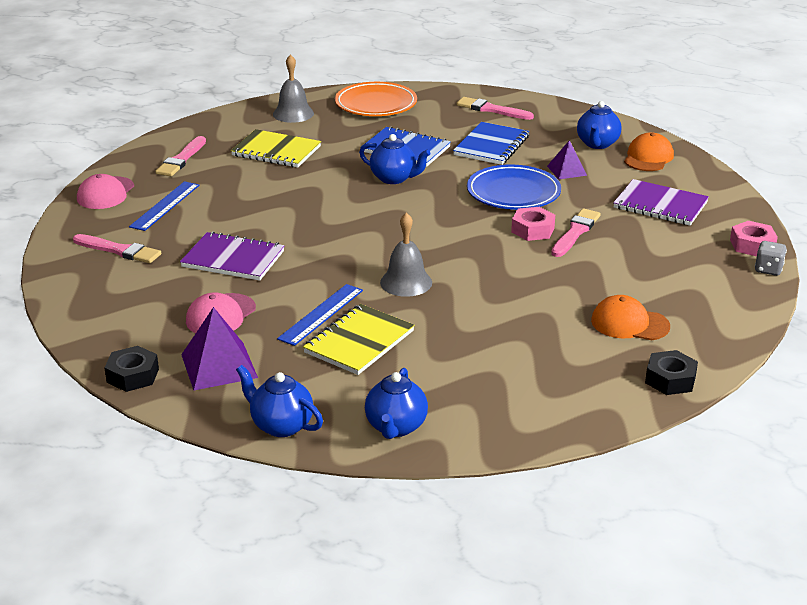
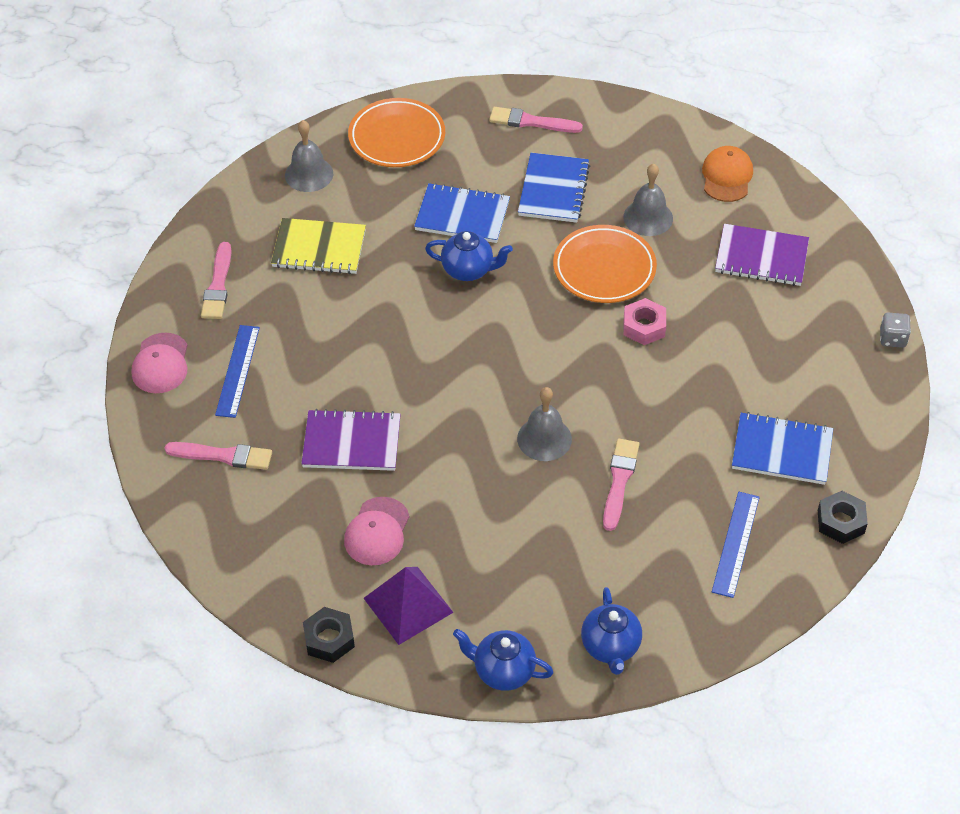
camera: 15 degrees left, 20 degrees up
blue ruler [277,284,363,346] -> blue ruler moved to [712,492,760,598]
yellow notebook [303,304,415,375] -> none
blue plate [467,165,561,210] -> orange plate [553,225,657,303]
purple pyramid [547,140,587,179] -> grey bell [623,164,673,236]
pink brush [551,208,600,257] -> pink brush moved to [603,439,640,531]
blue teapot [577,101,621,149] -> none
orange cap [591,295,670,340] -> blue notebook [732,412,833,485]
pink nut [730,221,778,256] -> none

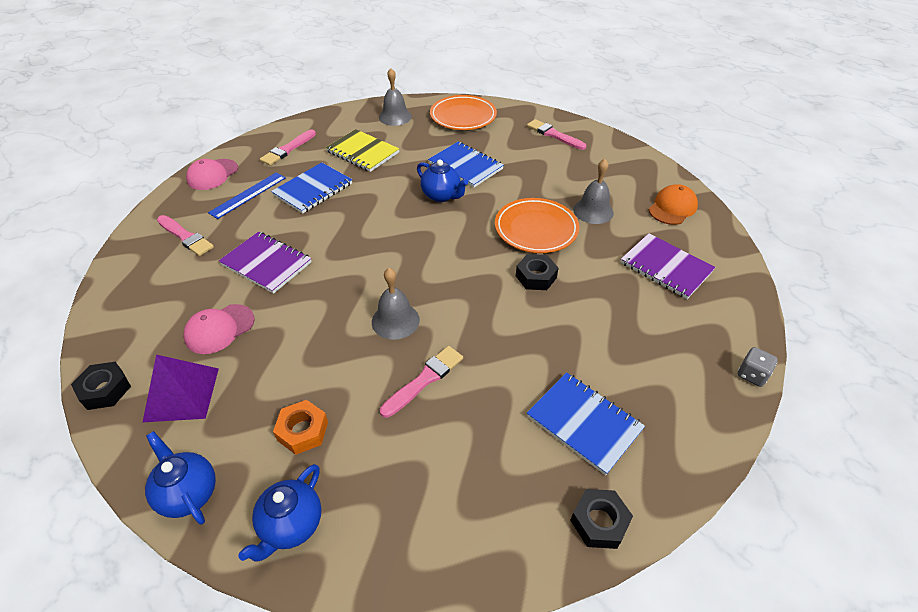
camera: 30 degrees right, 5 degrees down
blue notebook [518,153,590,223] -> blue notebook moved to [271,162,352,214]
pink nut [623,298,666,345] -> black nut [516,254,558,290]
blue ruler [712,492,760,598] -> none
none -> orange nut [273,400,328,455]

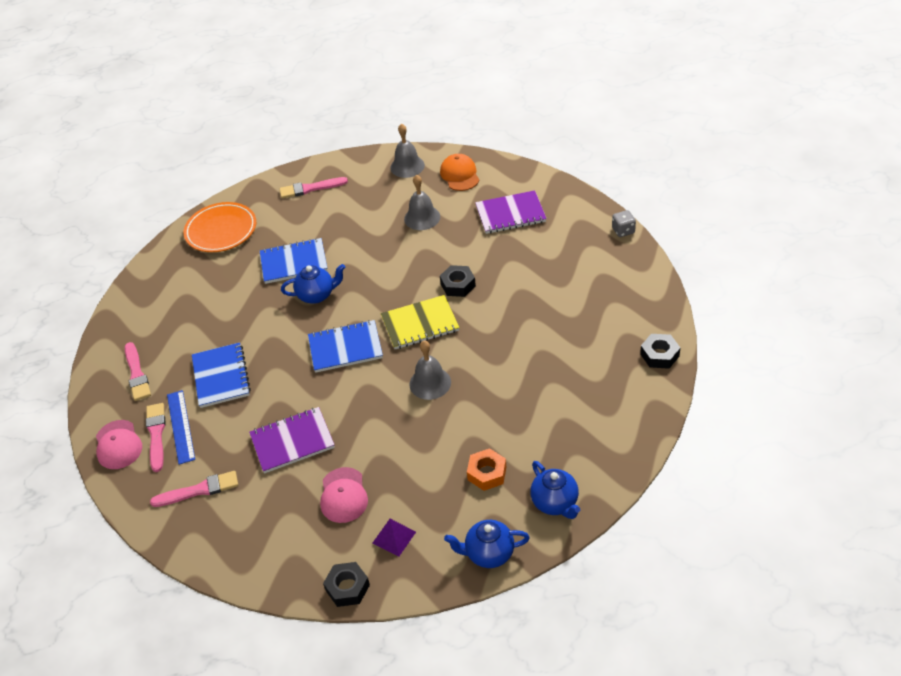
camera: 50 degrees left, 0 degrees up
purple pyramid [142,355,219,423] -> purple pyramid [372,519,416,557], size x0.61
yellow notebook [325,129,399,172] -> yellow notebook moved to [381,295,460,349]
grey bell [379,68,412,126] -> grey bell moved to [390,123,425,178]
pink brush [380,346,463,418] -> pink brush moved to [146,403,165,472]
orange plate [495,198,579,253] -> none
blue notebook [527,372,645,475] -> blue notebook moved to [308,320,383,373]

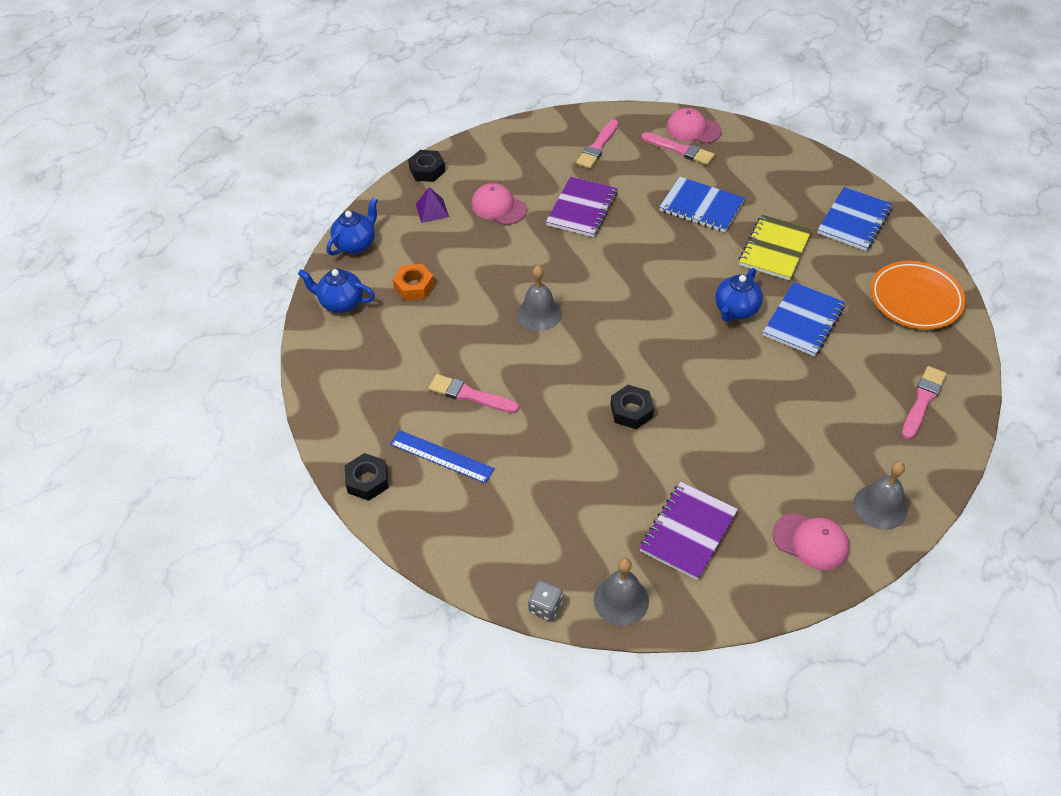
camera: 130 degrees right, 5 degrees up
pink brush [125,342,151,401] -> pink brush moved to [429,374,519,413]
blue ruler [167,390,195,465] -> blue ruler moved to [390,430,495,484]
blue notebook [308,320,383,373] -> blue notebook moved to [817,187,893,251]
yellow notebook [381,295,460,349] -> yellow notebook moved to [739,215,812,280]
grey bell [404,175,440,230] -> grey bell moved to [594,558,649,626]
orange cap [440,154,479,191] -> pink cap [773,513,850,571]

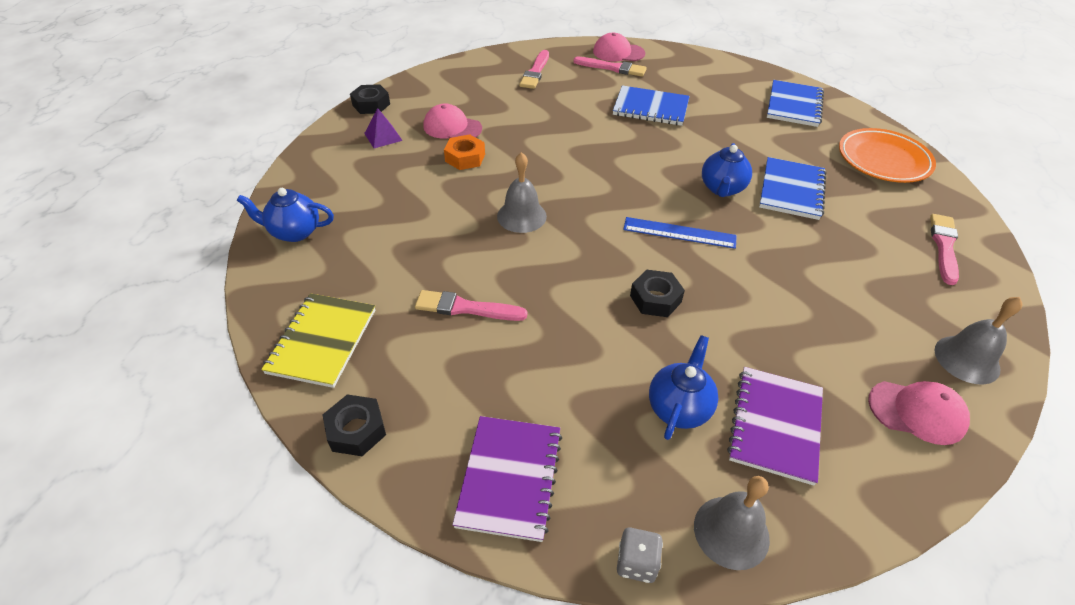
camera: 15 degrees left, 5 degrees down
blue teapot [326,197,378,255] -> blue teapot moved to [649,335,718,440]
blue ruler [390,430,495,484] -> blue ruler moved to [623,217,737,249]
orange nut [392,264,434,301] -> orange nut moved to [444,134,485,170]
purple notebook [546,177,617,237] -> purple notebook moved to [452,416,562,542]
yellow notebook [739,215,812,280] -> yellow notebook moved to [261,293,375,388]

